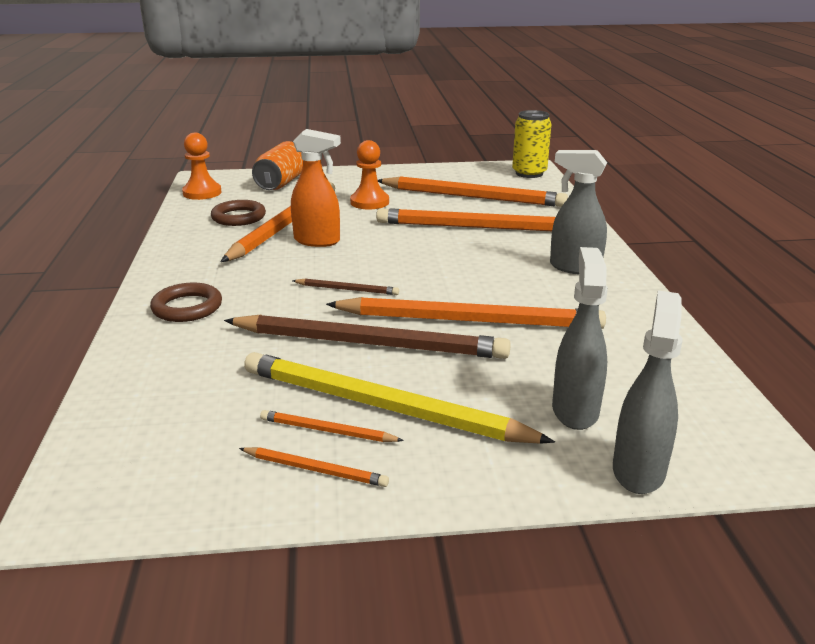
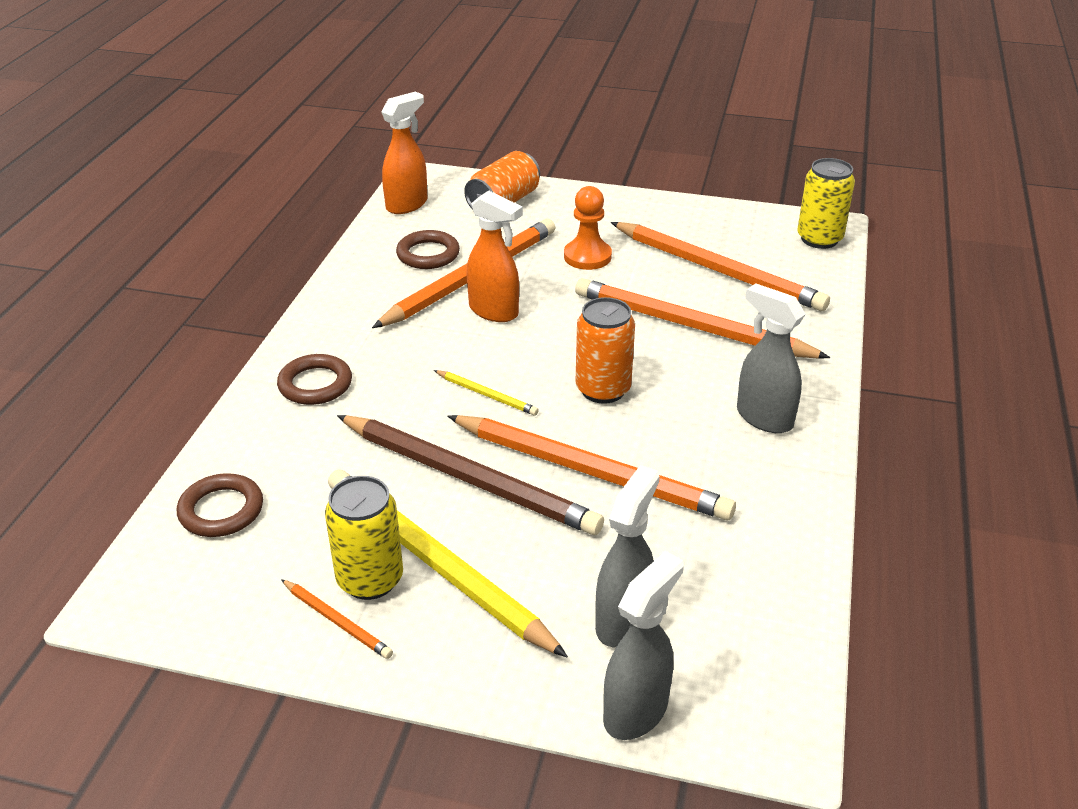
camera: 20 degrees right, 10 degrees up
orange pawn [182,133,222,200] -> orange spray bottle [381,92,427,214]
orange pencil [260,410,404,442] -> yellow can [325,476,403,600]
brown pencil [292,279,399,295] -> yellow pencil [434,370,539,416]
none -> brown ring [177,473,263,537]
none -> orange can [575,297,635,404]

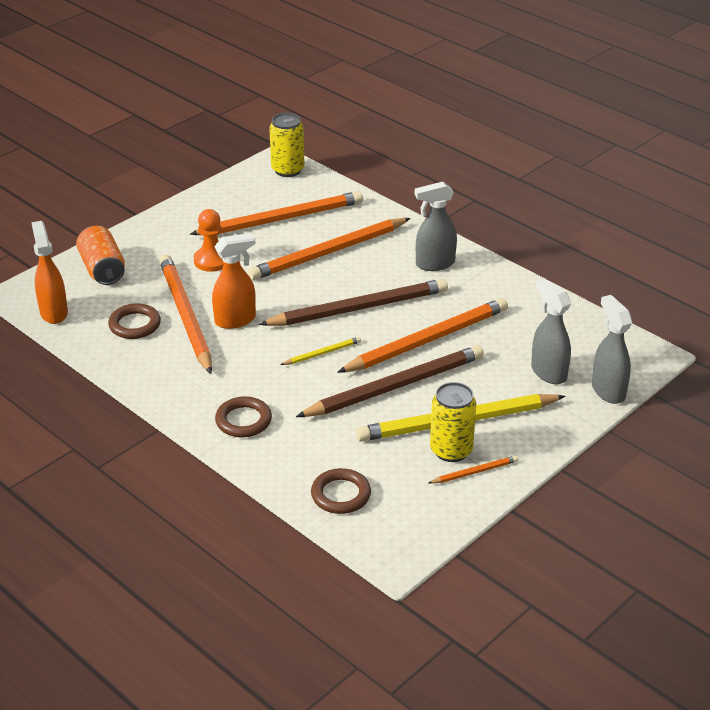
camera: 60 degrees left, 0 degrees up
orange can [575,297,635,404] -> brown pencil [259,279,448,326]

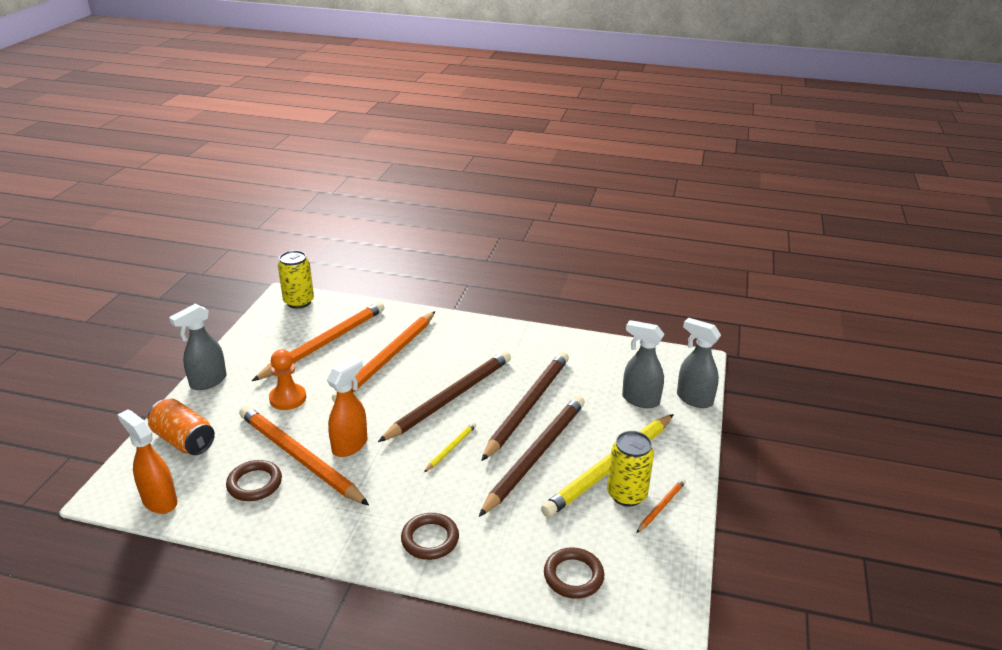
camera: 30 degrees left, 5 degrees down
orange pencil [337,298,508,373] -> brown pencil [481,352,569,461]
grey spray bottle [415,182,457,271] -> grey spray bottle moved to [169,304,227,390]

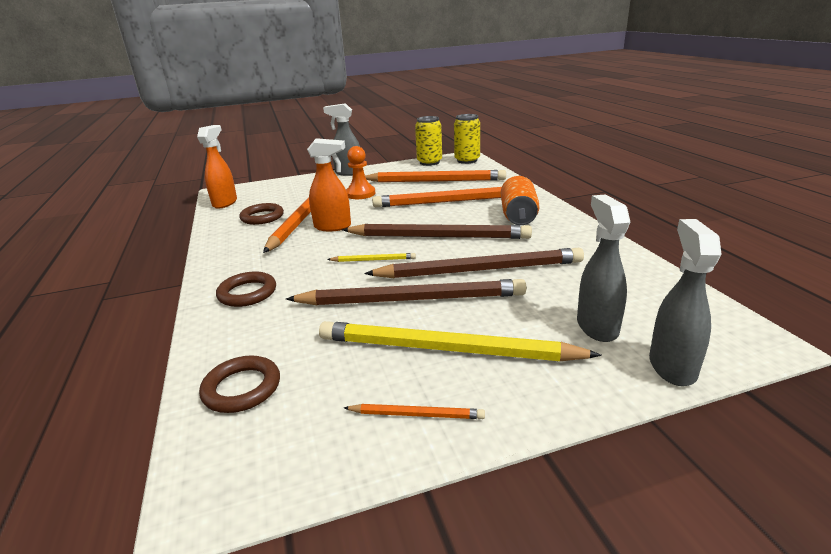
camera: 60 degrees right, 5 degrees down
orange can [148,398,215,455] -> orange can moved to [501,176,540,225]
yellow can [607,431,654,507] -> yellow can moved to [415,116,442,166]

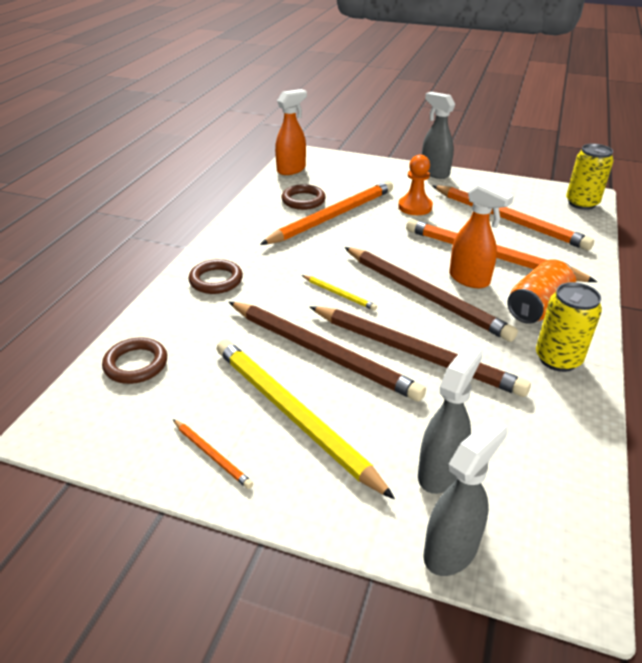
camera: 35 degrees right, 10 degrees up
orange spray bottle [307,138,351,231] -> orange spray bottle moved to [449,182,514,288]
yellow can [415,116,442,166] -> yellow can moved to [536,282,602,372]

